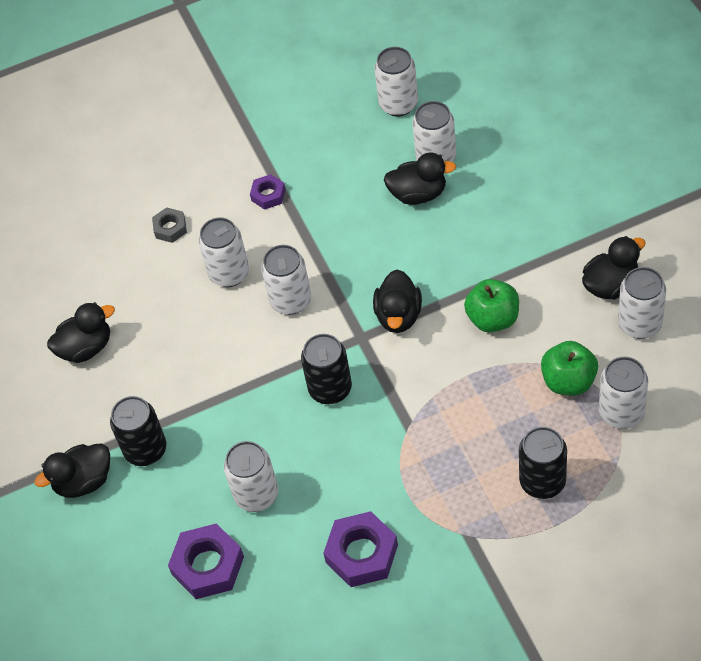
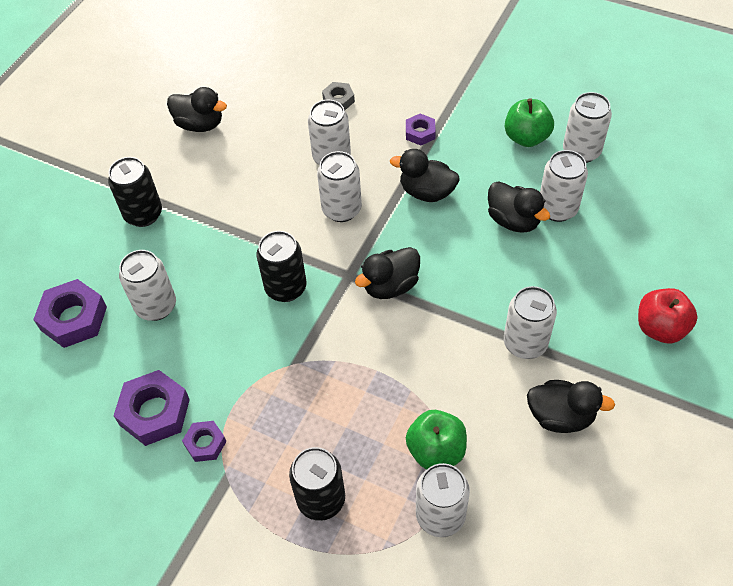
camera: 45 degrees right, 0 degrees up
black duck [35,444,110,498] -> black duck moved to [390,149,460,202]
green apple [464,279,519,332] -> green apple moved to [505,98,554,147]
white can [618,267,666,339] -> white can moved to [504,286,557,359]
none -> purple nut [182,421,226,462]
none -> red apple [638,288,698,344]

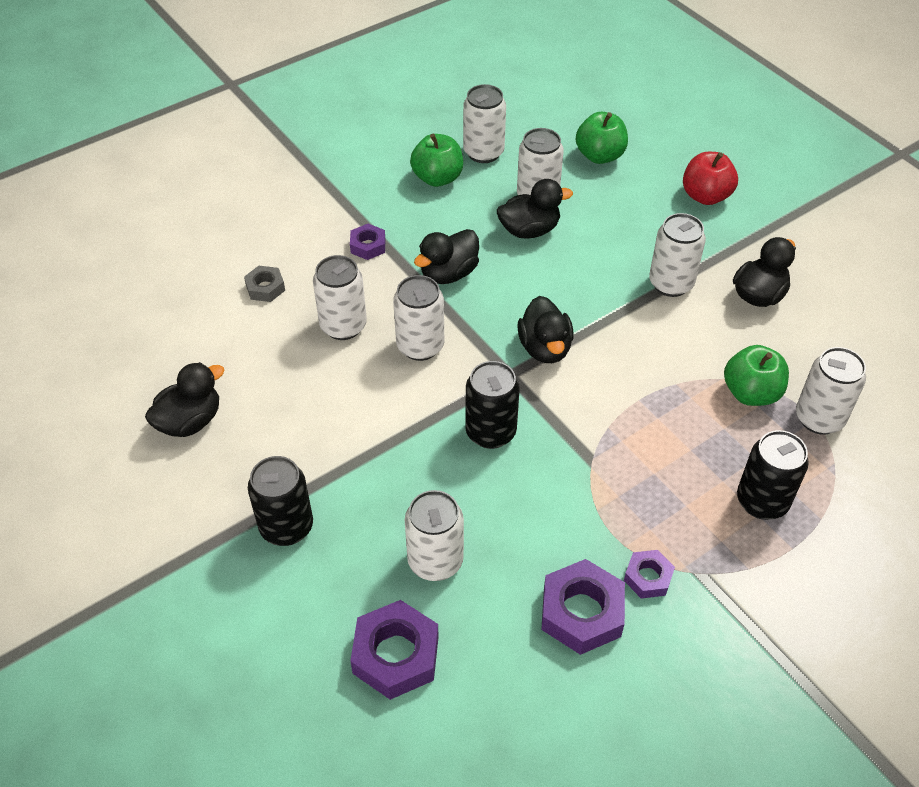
camera: 65 degrees left, 5 degrees down
none -> green apple [576,112,628,164]

